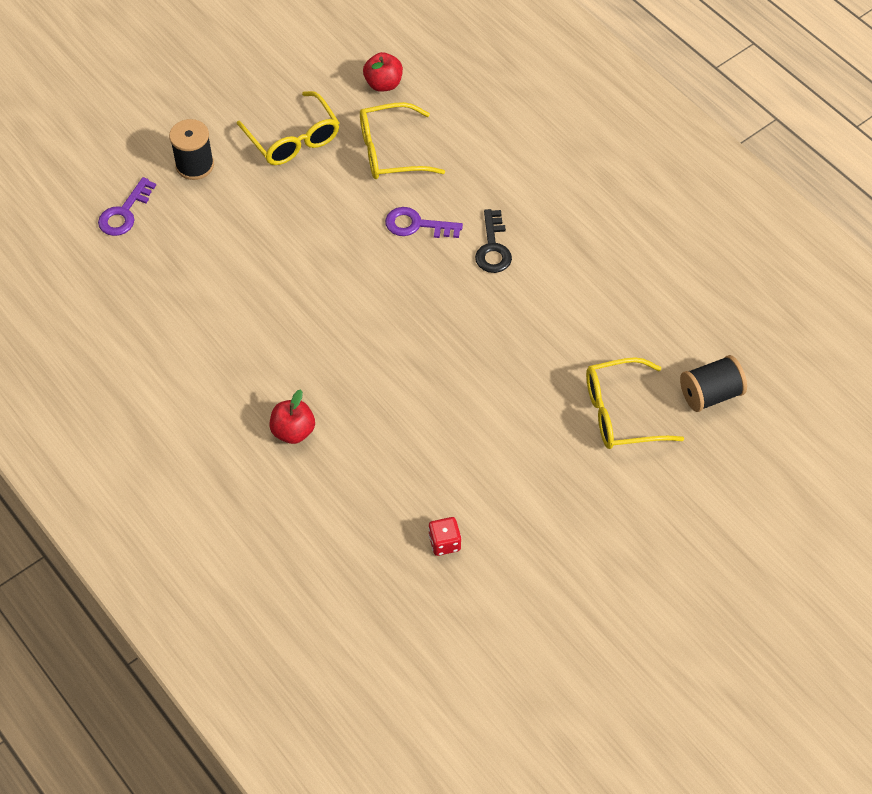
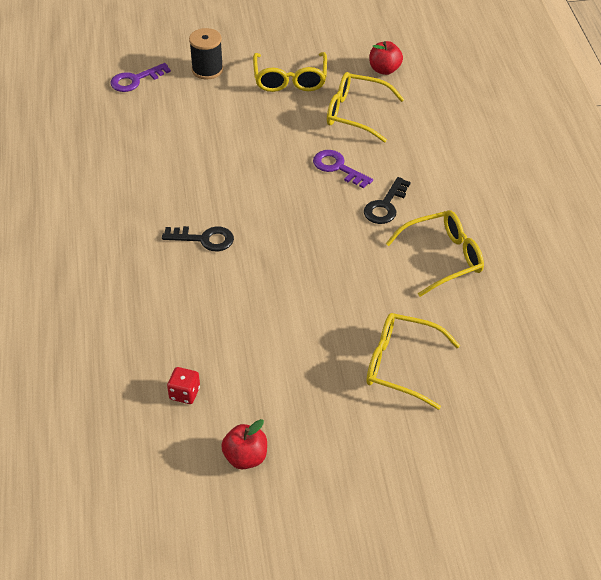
camera: 30 degrees right, 10 degrees down
red apple [269,389,315,444] -> red apple moved to [221,419,267,469]
black spool [680,355,747,412] -> none
none -> black key [162,226,234,251]
none -> yellow glasses [386,210,484,297]

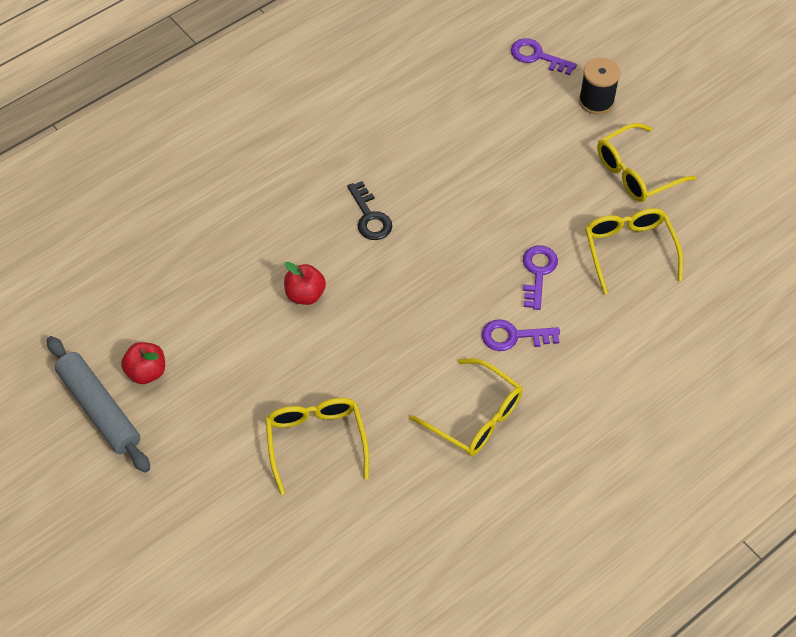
camera: 60 degrees right, 10 degrees up
red dice [167,367,200,404] -> none
black key [364,177,411,224] -> purple key [482,319,560,351]
red apple [369,41,403,75] -> red apple moved to [284,262,326,305]
none -> grey rolling pin [47,336,150,473]

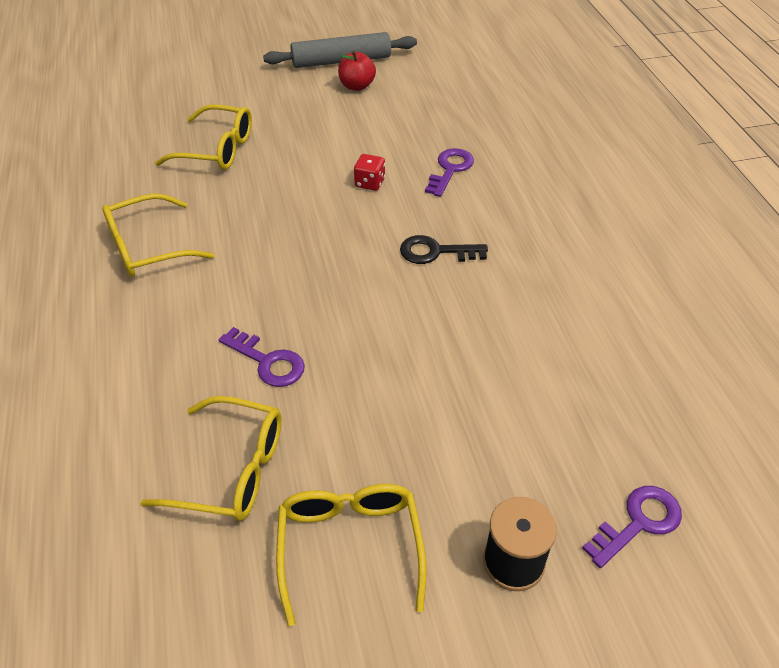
camera: 115 degrees right, 10 degrees down
red apple [284,262,326,305] -> red dice [354,154,385,191]
purple key [482,319,560,351] -> purple key moved to [425,148,474,197]

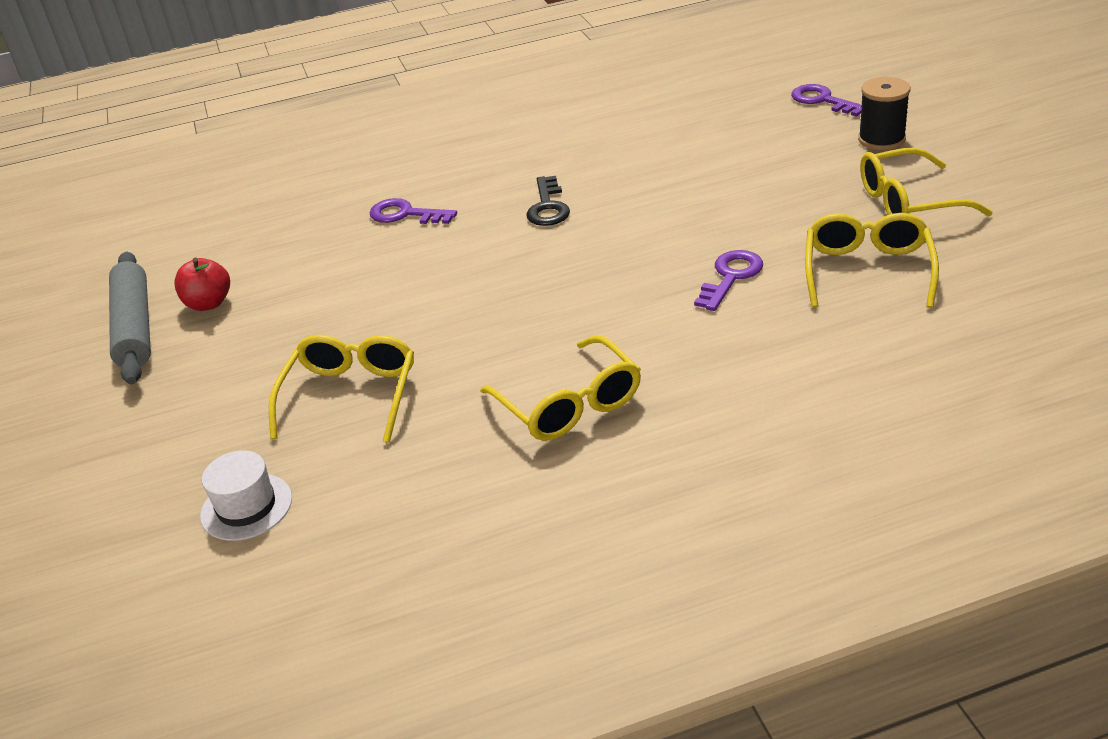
camera: 90 degrees left, 10 degrees down
red dice [354,154,385,191] -> none
none -> white hat [200,451,292,541]

